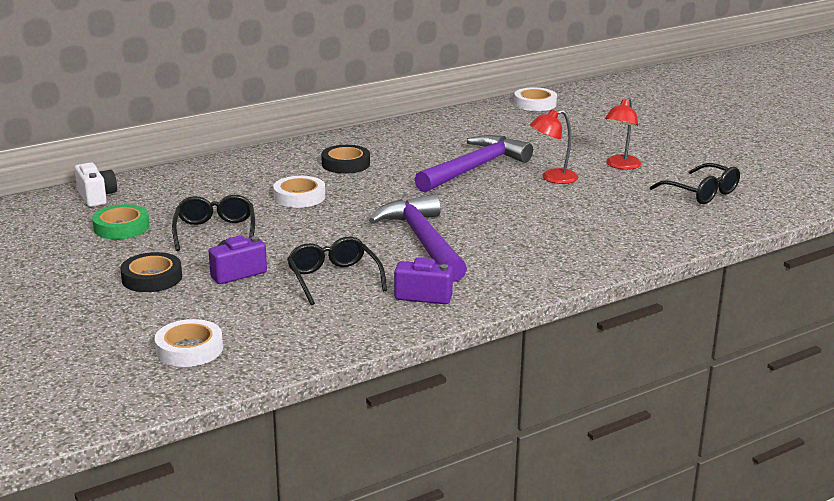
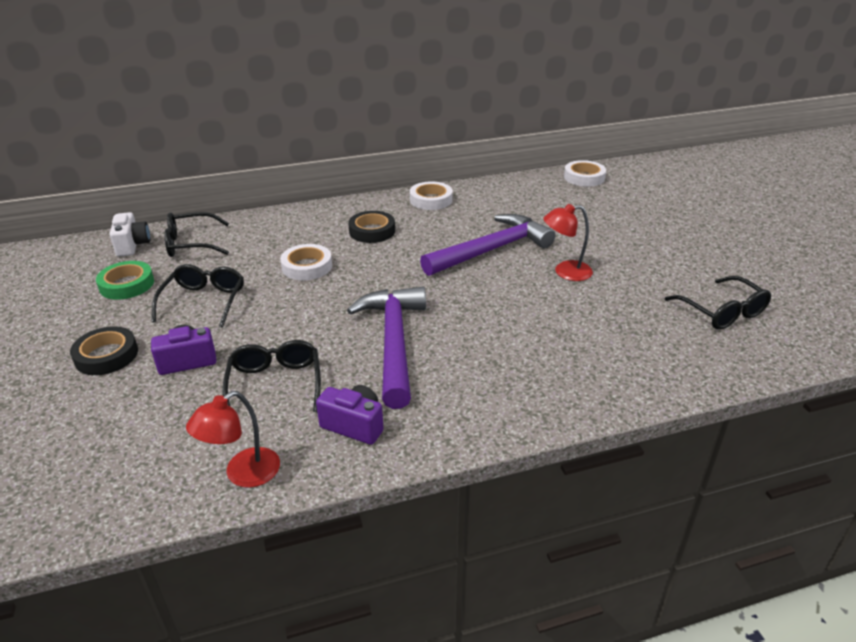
camera: 15 degrees right, 10 degrees up
white tape [155,319,223,367] -> white tape moved to [410,181,453,210]
red lamp [605,98,642,170] -> red lamp moved to [186,391,280,488]
none -> black glasses [165,212,229,257]

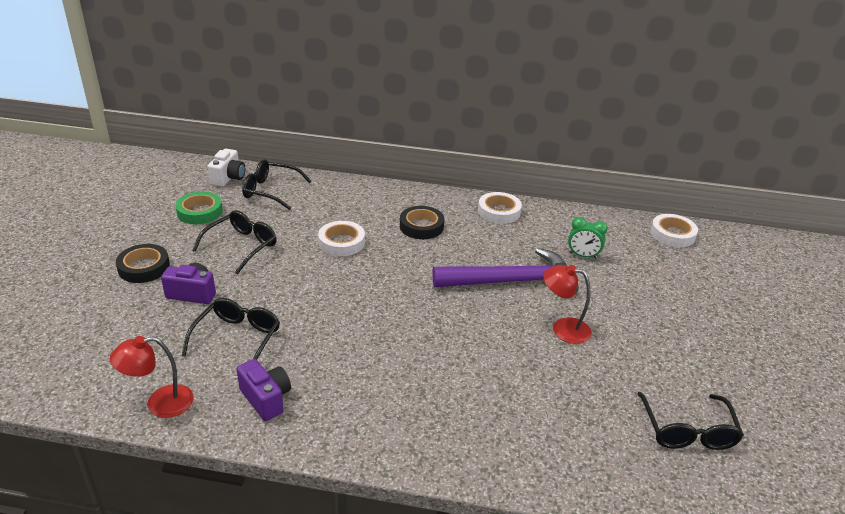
camera: 25 degrees right, 0 degrees up
purple hammer [347,287,426,409] -> none
none -> green clock [568,217,608,259]

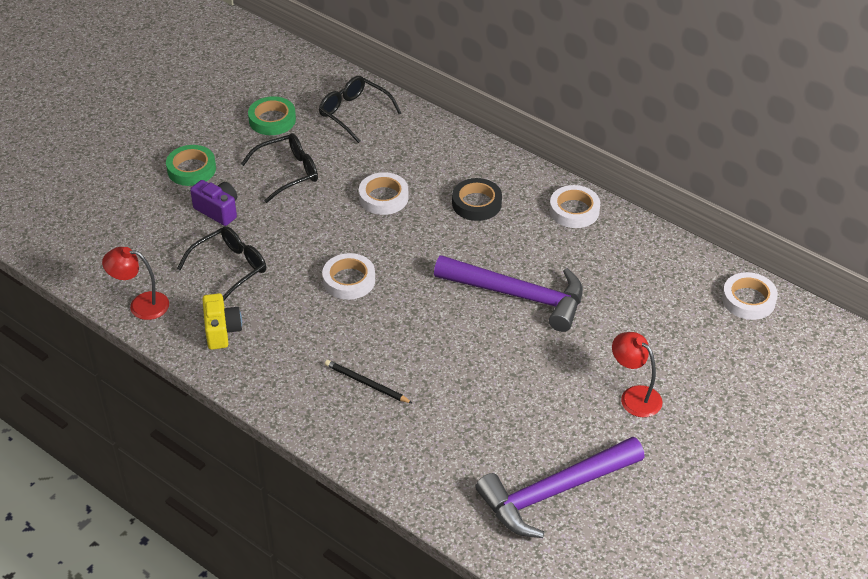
camera: 30 degrees right, 10 degrees up
black tape [116,244,170,283] -> green tape [166,145,216,186]
white camera [208,149,245,187] -> none
purple camera [237,359,291,421] -> yellow camera [202,293,242,350]
red lamp [543,265,592,344] -> red lamp moved to [612,332,663,417]
green clock [568,217,608,259] -> none
black glasses [637,392,744,450] -> purple hammer [475,437,645,538]
none -> white tape [322,253,375,300]
none -> black pencil [325,360,412,403]

